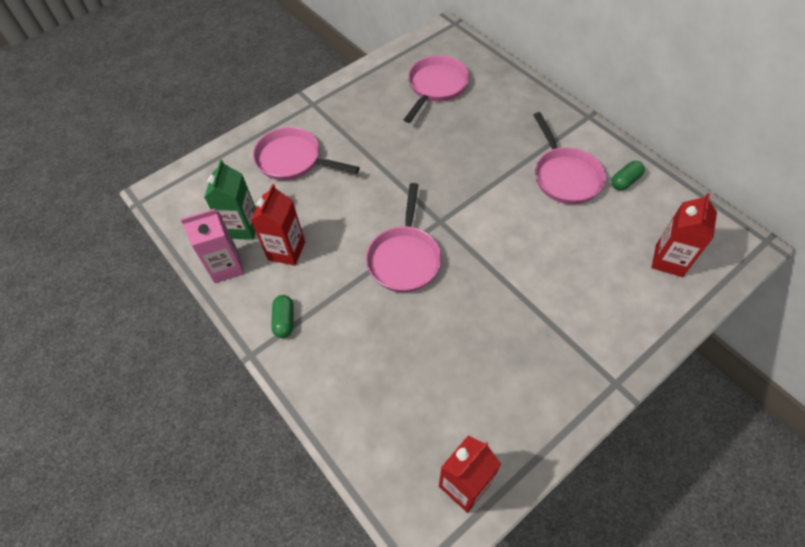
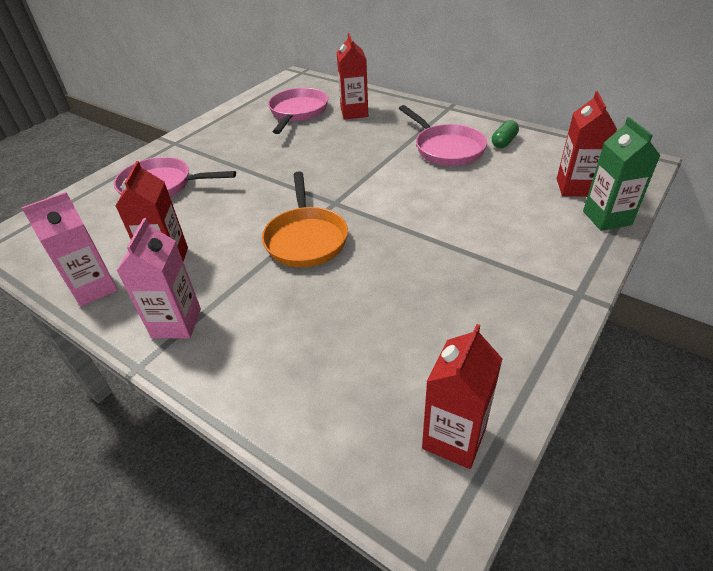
camera: 15 degrees left, 15 degrees down
green carton [204,159,256,240] -> green carton moved to [583,117,661,231]
green capsule [271,295,293,338] -> pink carton [117,218,201,338]
pink pan [366,183,441,292] -> orange pan [262,171,348,267]
none -> red carton [337,33,368,120]

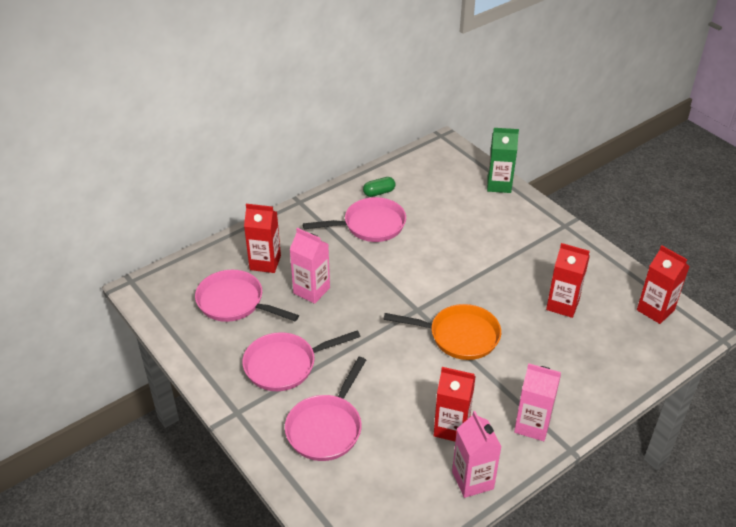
camera: 75 degrees left, 0 degrees up
green capsule [492,120,519,148] -> green capsule turned 75 degrees counterclockwise [363,177,395,197]
red carton [557,91,617,197] -> red carton moved to [546,243,590,318]
none -> pink pan [242,330,361,391]
none -> pink carton [289,228,330,304]

